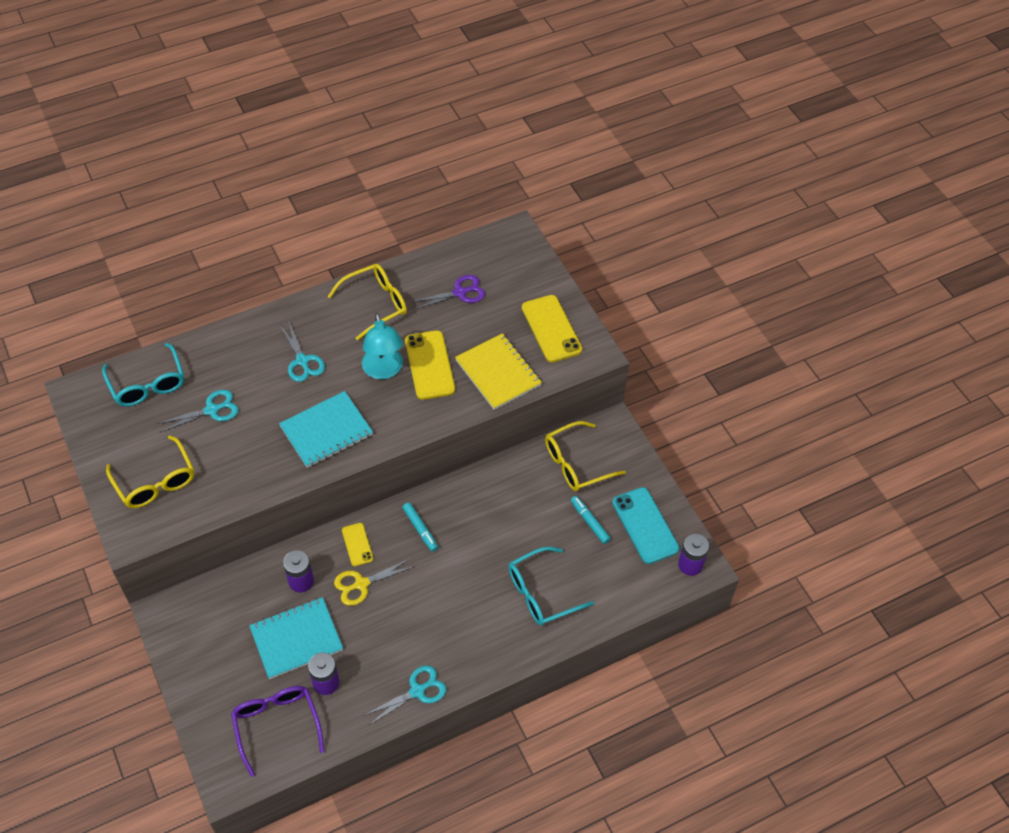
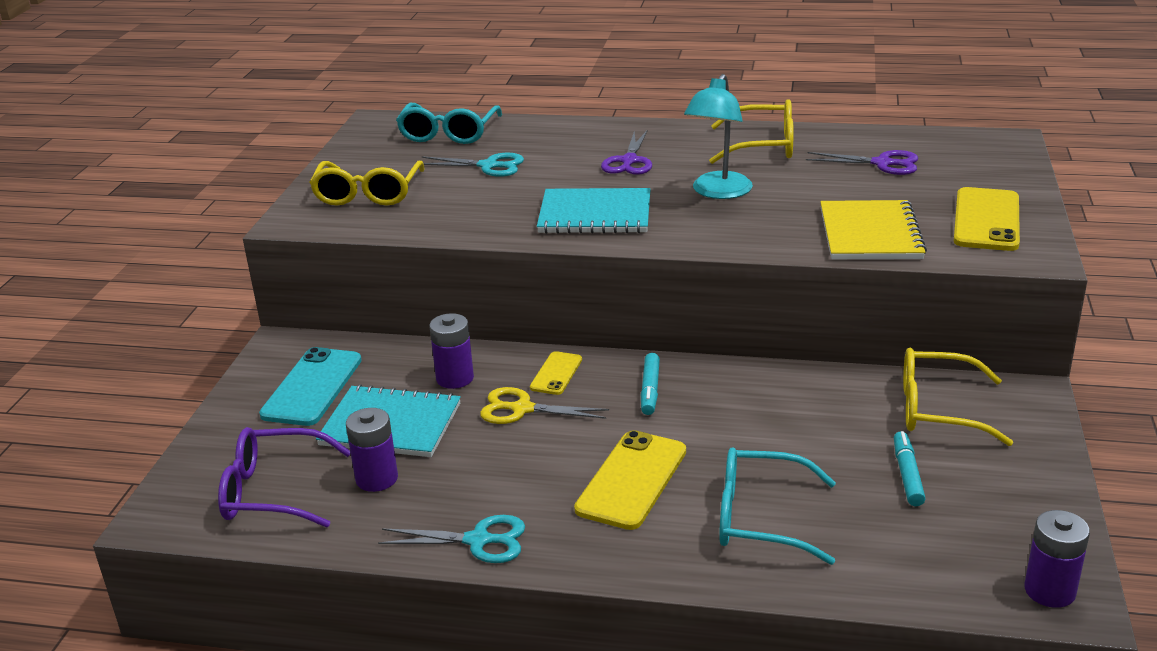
camera: 40 degrees right, 25 degrees down
purple glasses [231,686,324,777] -> purple glasses turned 105 degrees counterclockwise [218,427,351,527]
turquoise scissors [280,322,325,382] -> purple scissors [601,130,652,175]
yellow phone [405,330,455,400] -> yellow phone moved to [574,430,686,530]
turquoise phone [612,487,680,564] -> turquoise phone moved to [259,347,362,426]

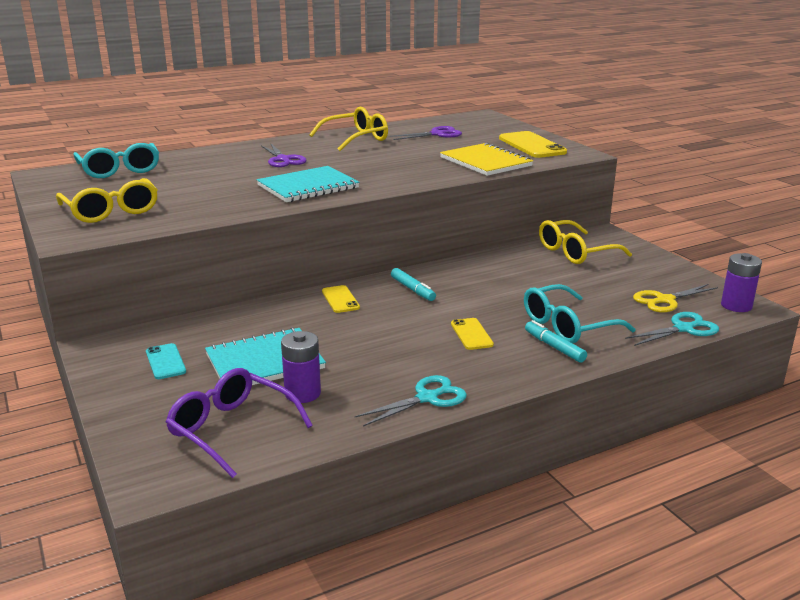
camera: 40 degrees left, 5 degrees down
purple glasses [218,427,351,527] -> purple glasses turned 75 degrees clockwise [166,368,313,478]
turquoise phone [259,347,362,426] -> turquoise phone [146,343,186,379], size x0.56
turquoise scissors [421,153,524,177] -> turquoise scissors moved to [625,312,719,346]
purple battery [429,313,474,389] -> none
yellow scissors [480,387,609,424] -> yellow scissors moved to [633,284,718,313]
yellow phone [574,430,686,530] -> yellow phone [451,318,494,350], size x0.56
turquoise lamp [684,74,753,199] -> none
turquoise marker [894,431,926,506] -> turquoise marker moved to [525,320,587,363]

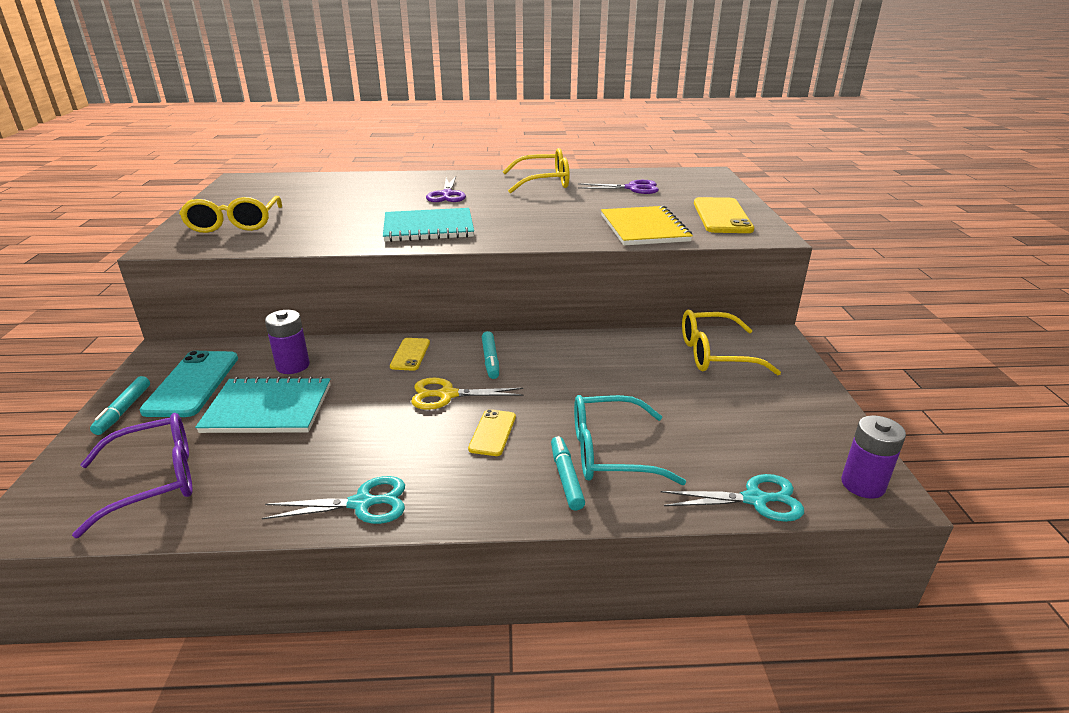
camera: 25 degrees right, 5 degrees up
turquoise glasses [73,143,159,178] -> none
turquoise phone [146,343,186,379] -> turquoise phone [139,351,238,417], size x1.79
purple glasses [166,368,313,478] -> purple glasses turned 90 degrees clockwise [72,413,193,538]
purple battery [281,331,321,403] -> purple battery moved to [265,310,310,374]
yellow scissors [633,284,718,313] -> yellow scissors moved to [411,378,523,410]
none -> turquoise marker [90,376,150,435]

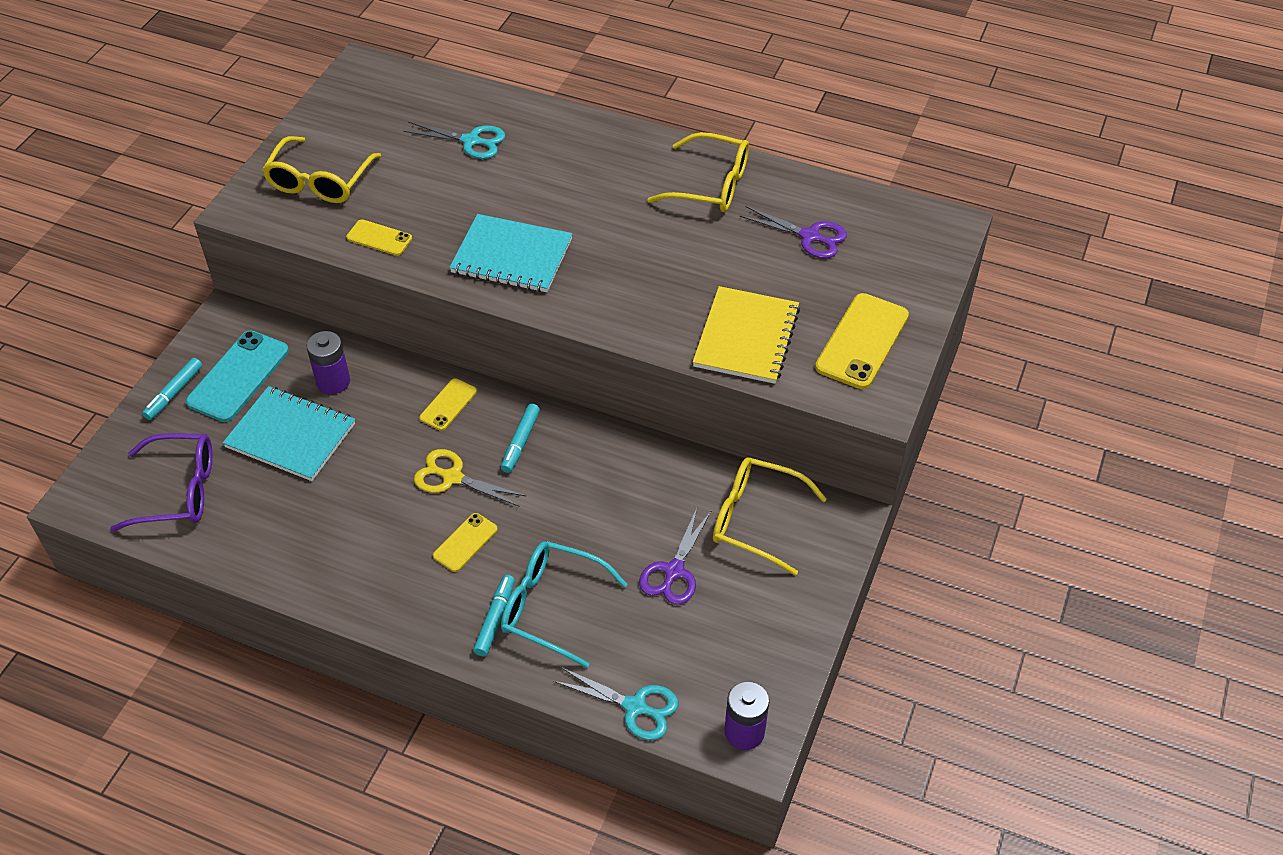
camera: 25 degrees right, 20 degrees up
turquoise scissors [262,476,405,524] -> turquoise scissors moved to [403,121,505,159]
purple scissors [426,176,466,202] -> purple scissors moved to [639,508,712,605]
none -> yellow phone [346,219,412,256]

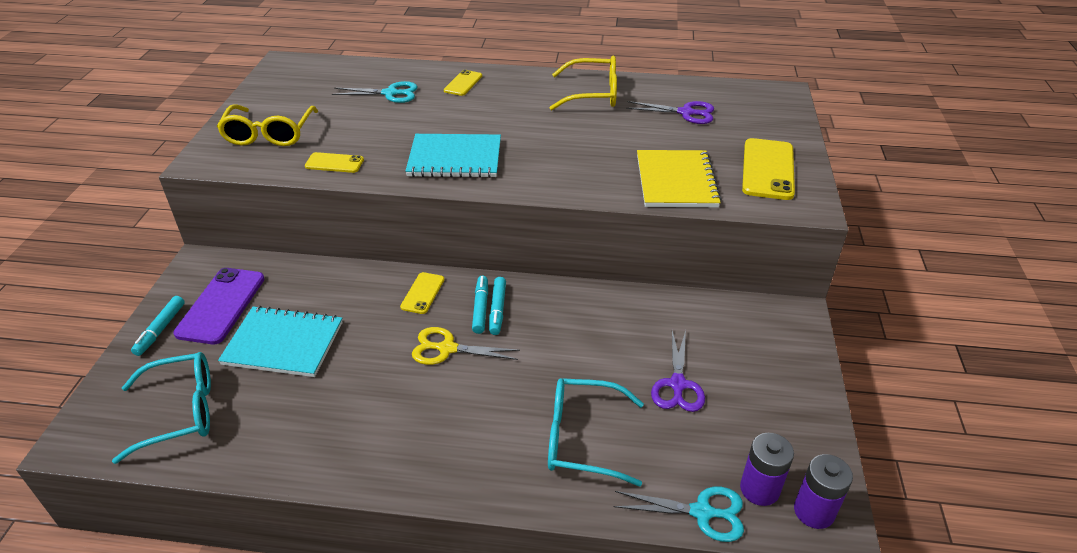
camera: 15 degrees left, 10 degrees down
purple glasses [110,433,212,532] -> turquoise glasses [112,352,211,464]
turquoise phone [186,331,289,422] -> purple phone [173,268,265,344]
purple battery [306,331,350,394] -> purple battery moved to [740,433,794,506]
yellow phone [433,513,498,572] -> yellow phone moved to [444,70,482,96]
turquoise marker [473,575,515,657] -> turquoise marker moved to [472,276,488,334]
yellow glasses [713,458,827,576] -> none

